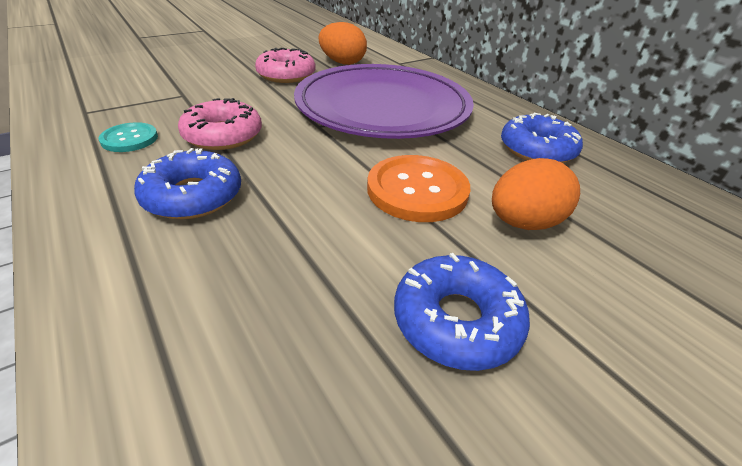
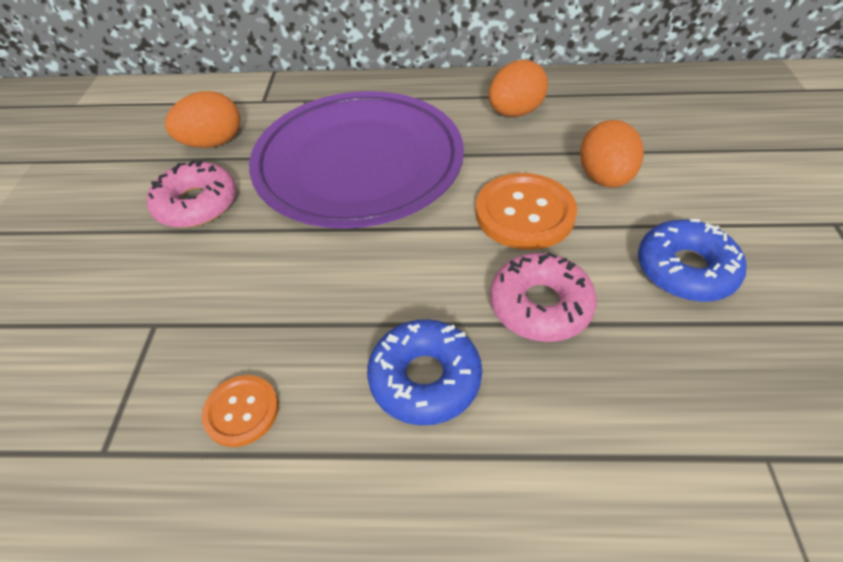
camera: 50 degrees left, 10 degrees up
turquoise button [99,122,158,152] -> orange button [201,375,279,447]
pink donut [178,98,262,150] -> pink donut moved to [490,252,597,342]
blue donut [501,113,583,163] -> orange egg [488,60,548,117]

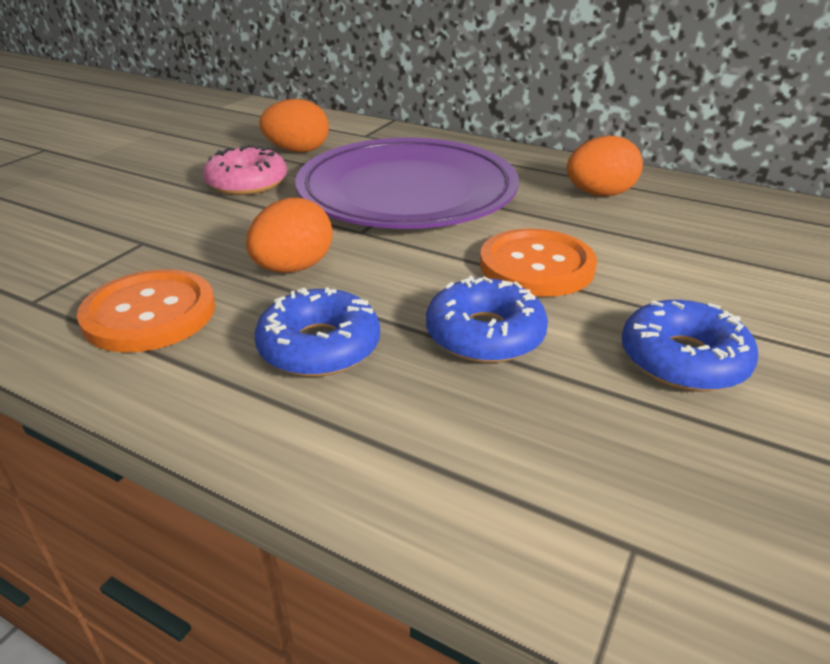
camera: 25 degrees right, 15 degrees down
orange button [201,375,279,447] -> orange button [77,269,215,353], size x1.75
pink donut [490,252,597,342] -> blue donut [426,276,548,363]
orange egg [580,120,644,188] -> orange egg moved to [246,198,333,273]

